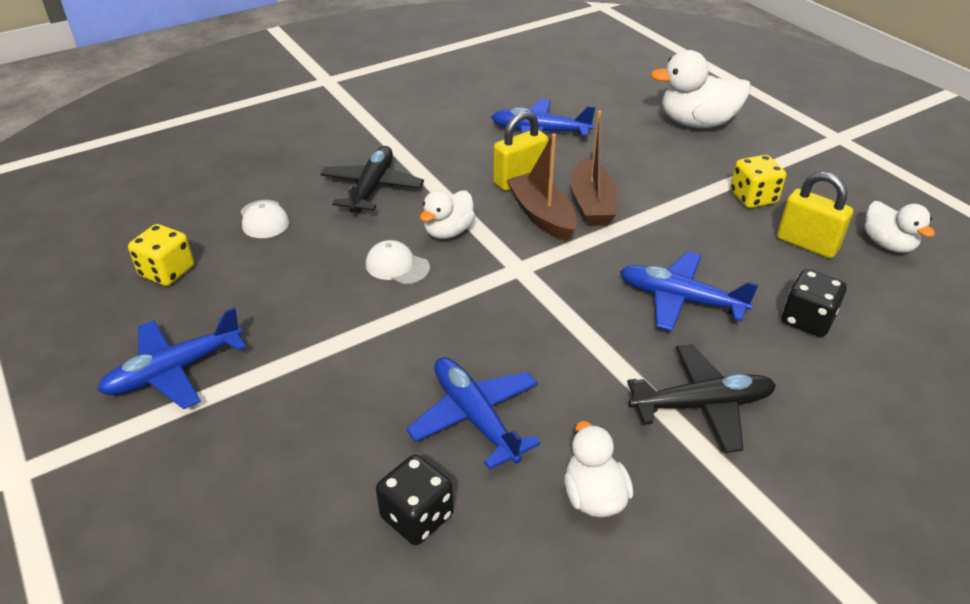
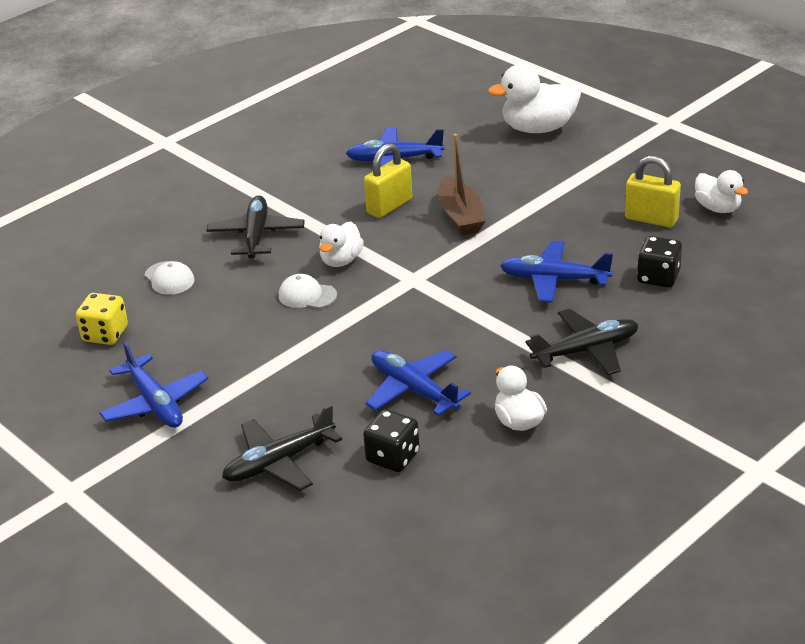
camera: 10 degrees left, 5 degrees down
blue plane [97,307,246,409] -> blue plane turned 75 degrees counterclockwise [99,341,208,428]
brown boat [507,134,577,241] -> none
yellow dice [730,155,786,208] -> none
none -> black plane [222,405,342,491]

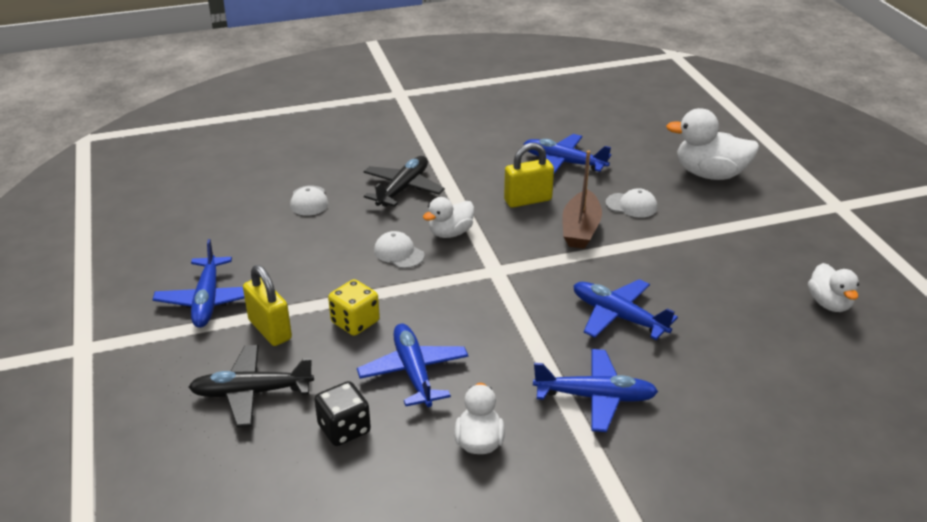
camera: 25 degrees right, 0 degrees up
yellow dice [76,293,128,345] -> yellow dice moved to [328,279,380,336]
black plane [525,309,638,375] -> blue plane [533,349,658,432]
yellow padlock [625,156,681,227] -> yellow padlock moved to [243,265,292,346]
black dice [637,236,682,288] -> none
none -> white cap [606,188,657,218]

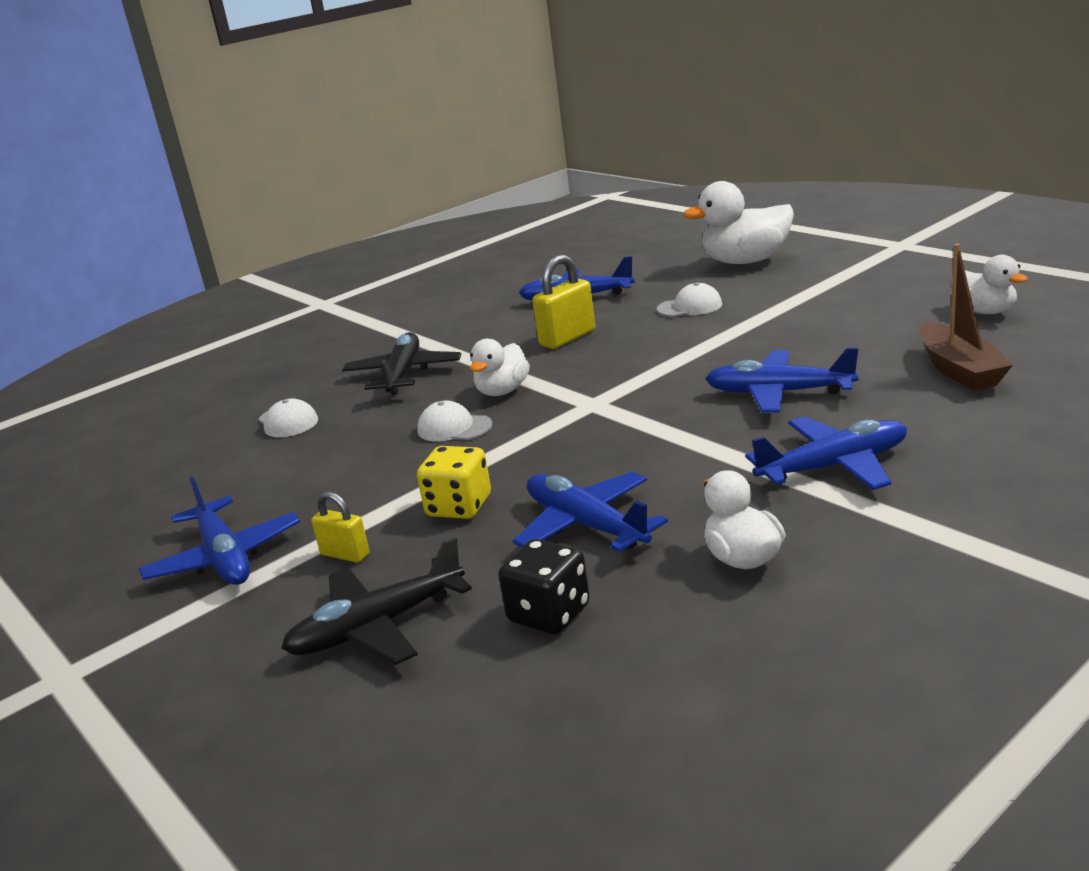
camera: 20 degrees left, 10 degrees down
yellow padlock [243,265,292,346] -> yellow padlock [311,492,370,562], size x0.61
brown boat [562,151,602,249] -> brown boat moved to [919,244,1013,391]

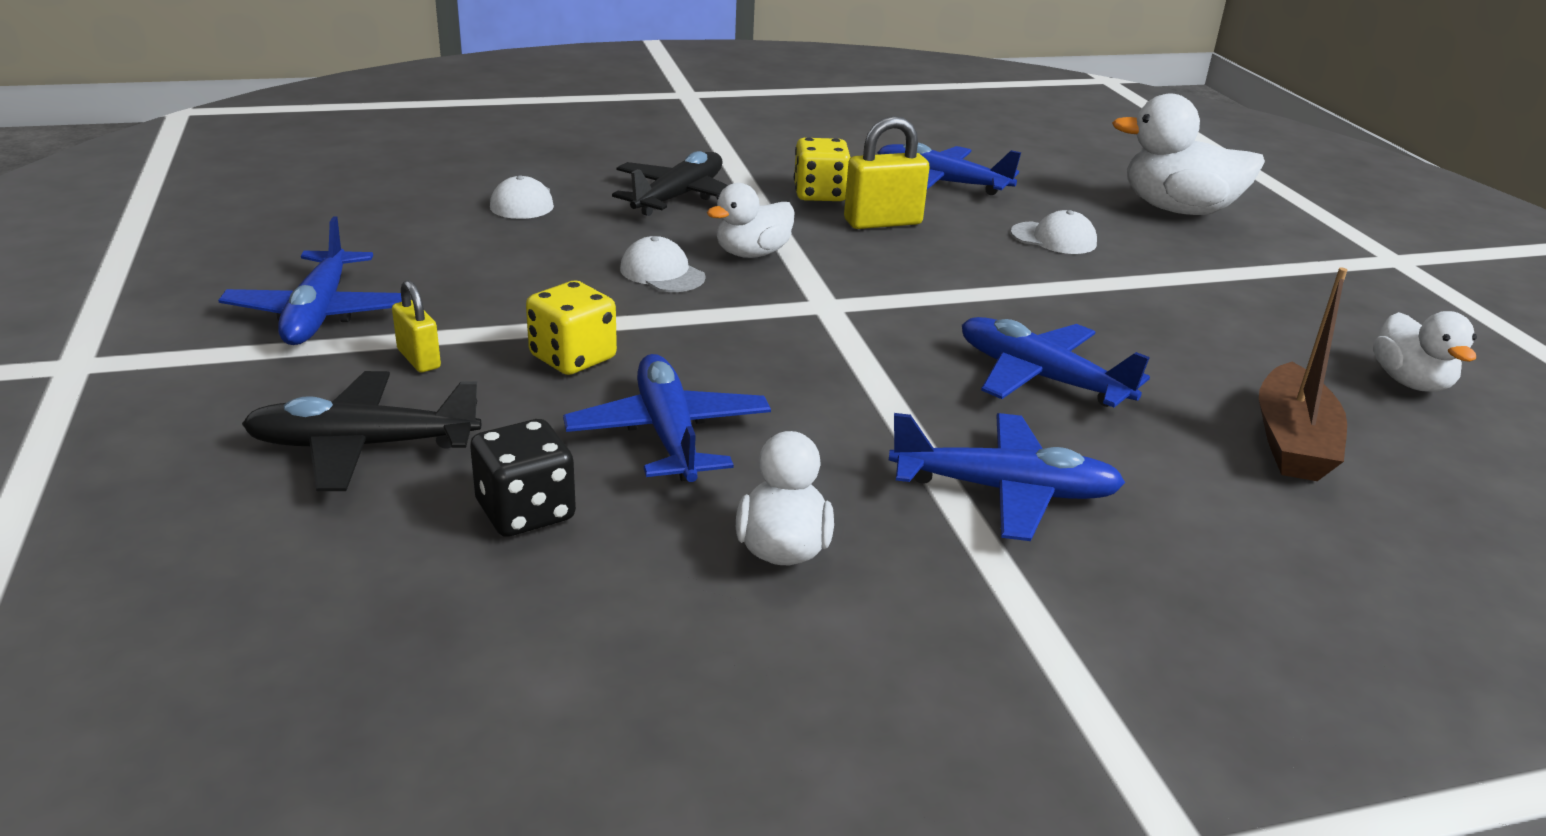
camera: 20 degrees right, 5 degrees up
none -> yellow dice [794,138,850,201]

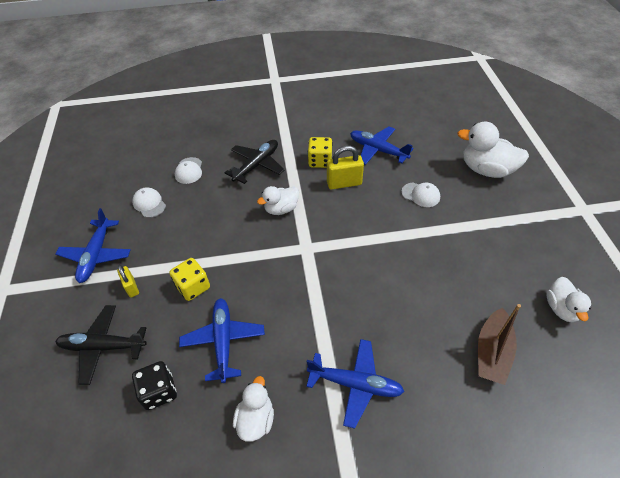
camera: 10 degrees right, 20 degrees up
white cap [620,236,706,292] -> white cap moved to [132,187,166,218]
blue plane [962,317,1150,408] -> none

